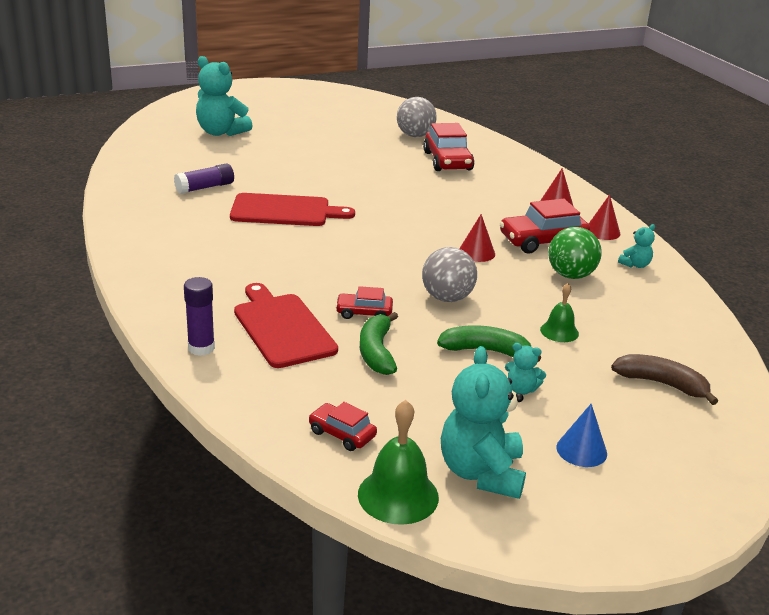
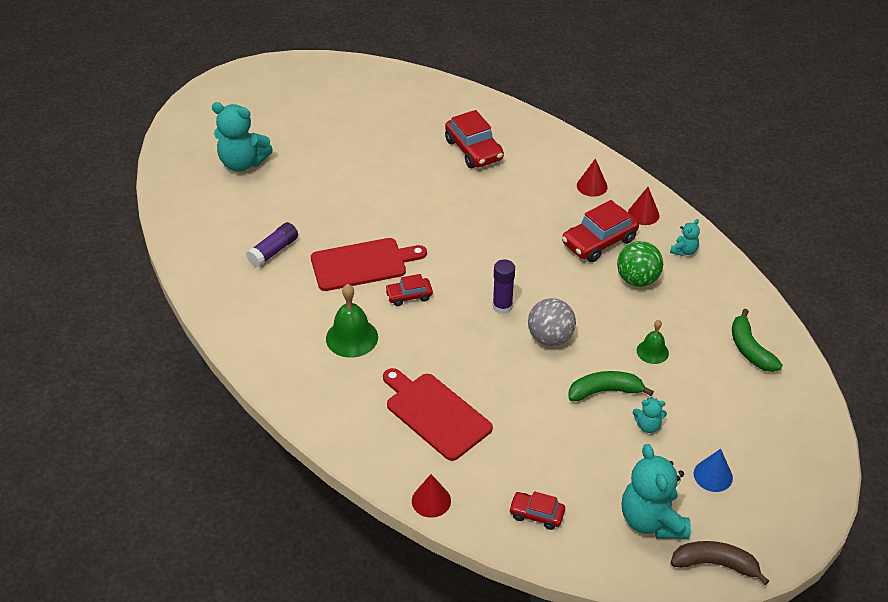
camera: 15 degrees left, 15 degrees up
purple glue stick [184,277,215,356] -> purple glue stick moved to [493,260,515,314]
red car [335,286,393,319] -> red car moved to [385,274,433,306]
green bell [358,400,439,525] -> green bell moved to [326,284,378,358]
green banana [360,312,398,375] -> green banana moved to [732,309,783,372]
grey ball [397,97,436,137] -> none
red cone [459,214,495,262] -> red cone moved to [412,474,451,518]
brown banana [611,354,718,405] -> brown banana moved to [671,541,769,585]

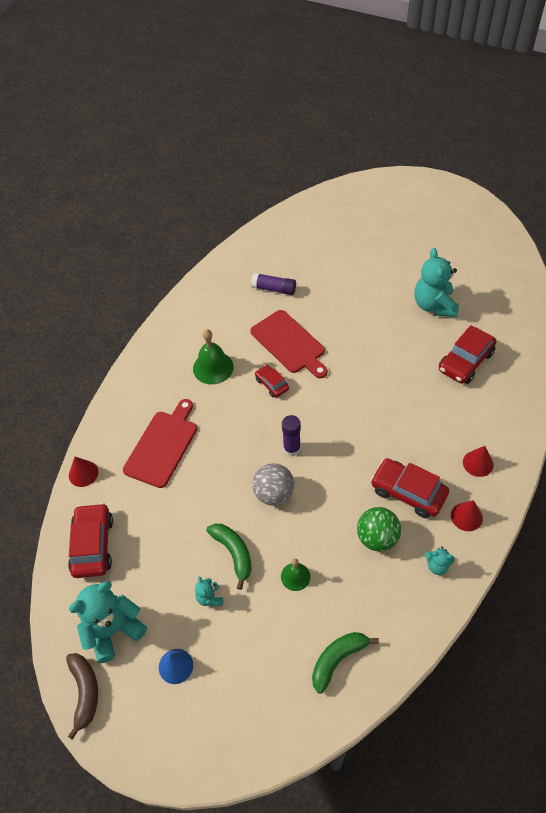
camera: 70 degrees right, 10 degrees up
turquoise teddy bear [212,102,273,172] -> turquoise teddy bear moved to [414,248,459,317]
red car [509,491,565,530] -> red car [68,503,113,578], size x1.77

